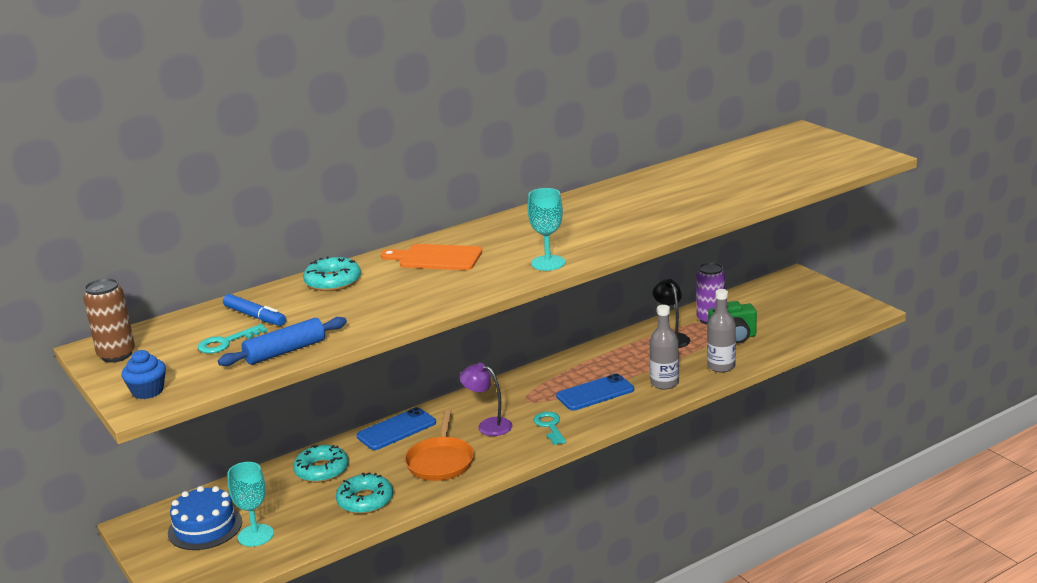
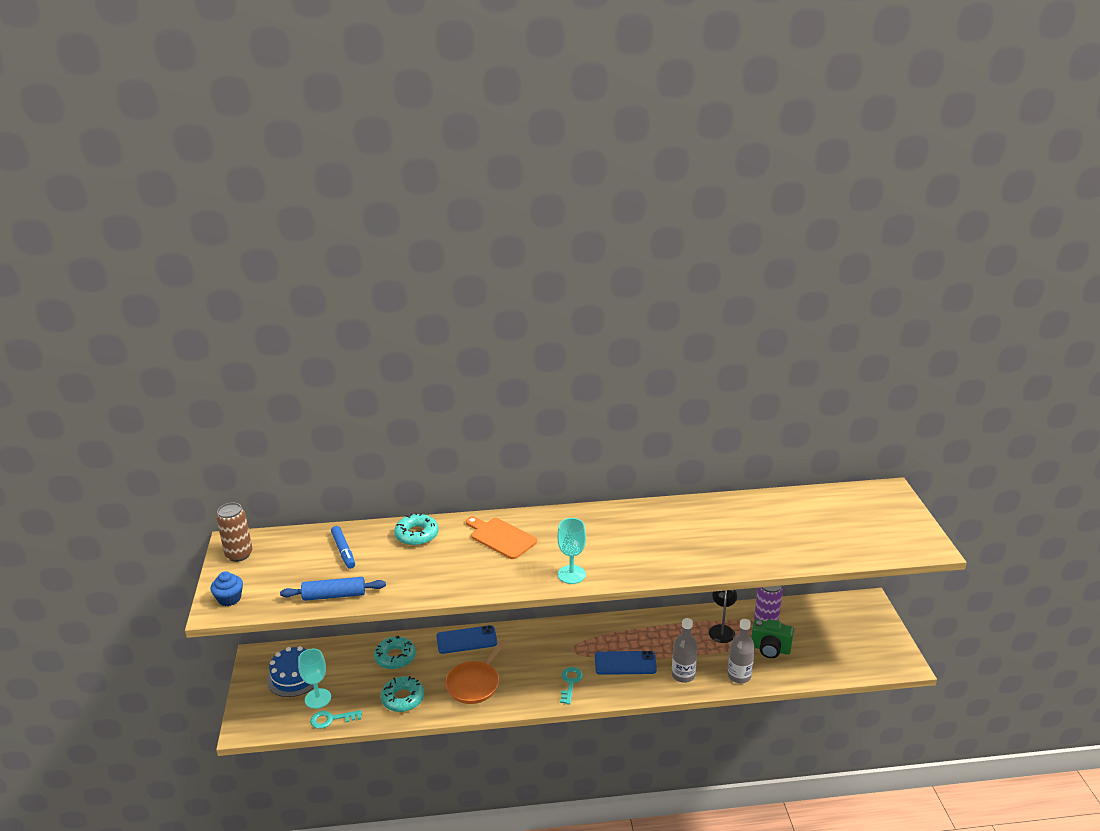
camera: 25 degrees right, 5 degrees up
turquoise key [198,324,267,354] -> turquoise key moved to [310,710,362,729]
purple lamp [460,363,513,436] -> none

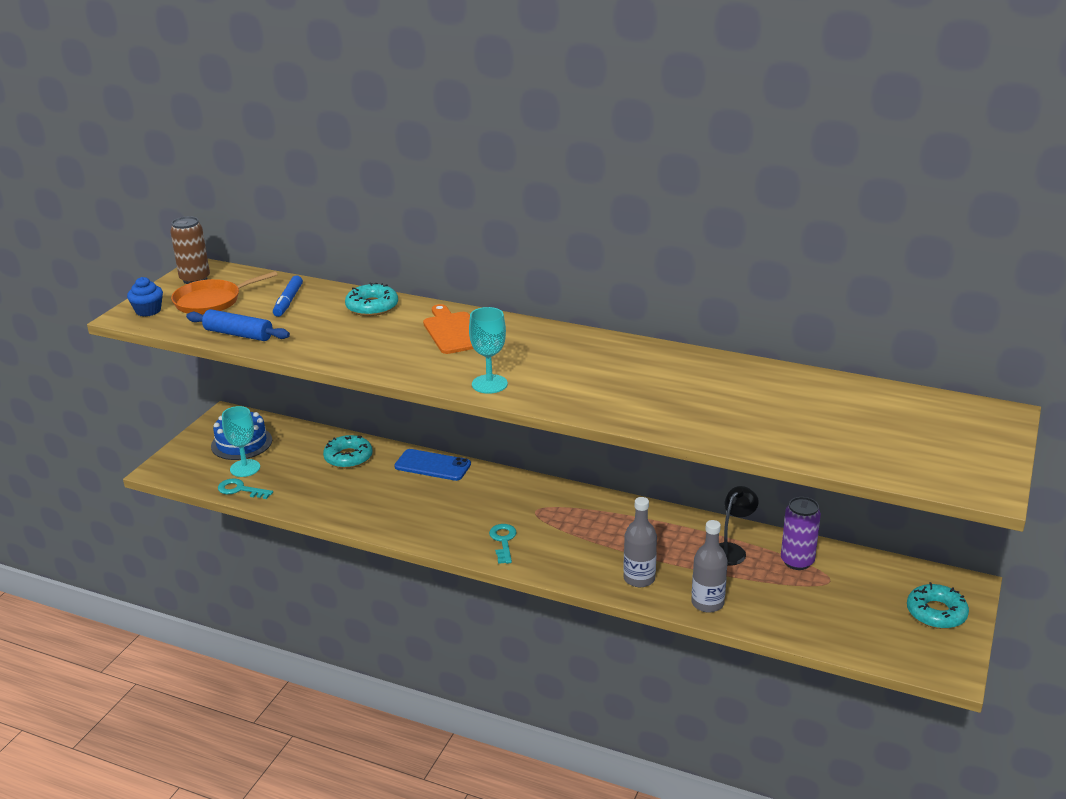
camera: 30 degrees right, 0 degrees up
turquoise donut [381,676,424,712] -> turquoise donut moved to [907,582,969,629]
orange pan [445,639,507,704] -> orange pan moved to [171,271,277,315]
turquoise key [560,667,583,705] -> turquoise key turned 45 degrees counterclockwise [489,524,517,564]
blue phone [595,651,657,675] -> none
green camera [751,619,794,658] -> none

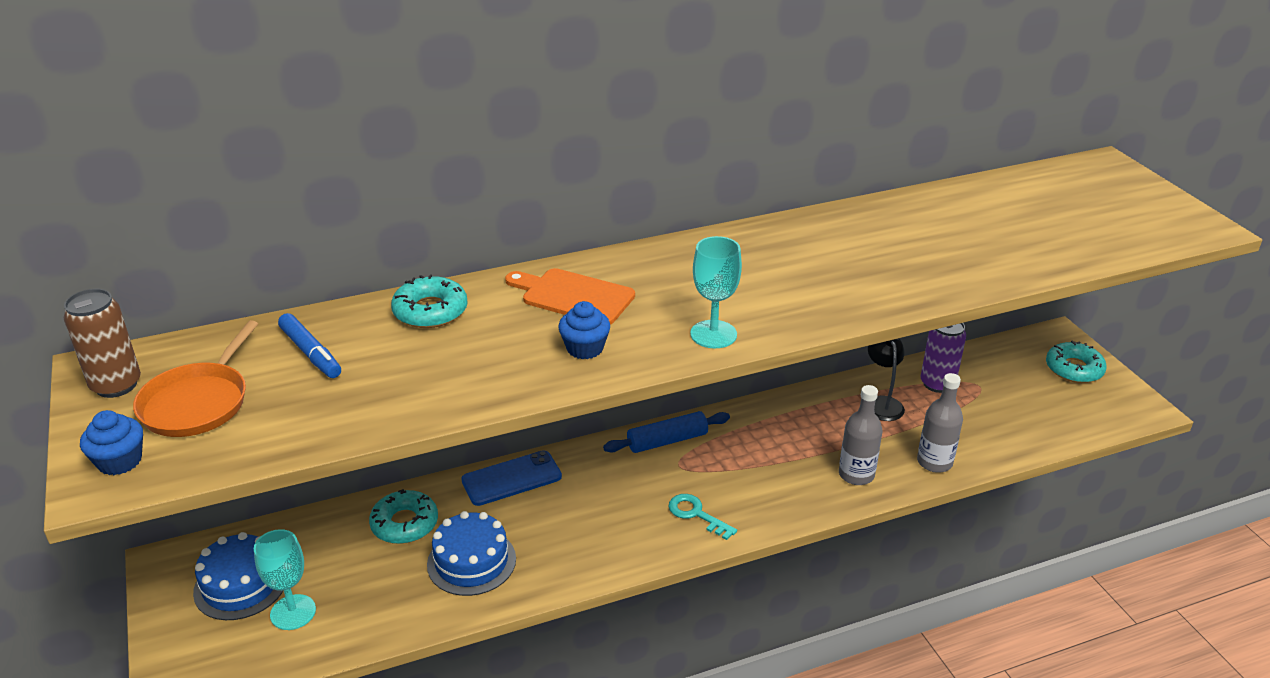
camera: 45 degrees left, 5 degrees up
blue rolling pin [186,309,290,341] -> blue rolling pin moved to [603,411,730,453]
turquoise key [218,478,273,499] -> none
none -> blue cake [427,511,516,596]
none -> blue cupcake [558,301,610,359]

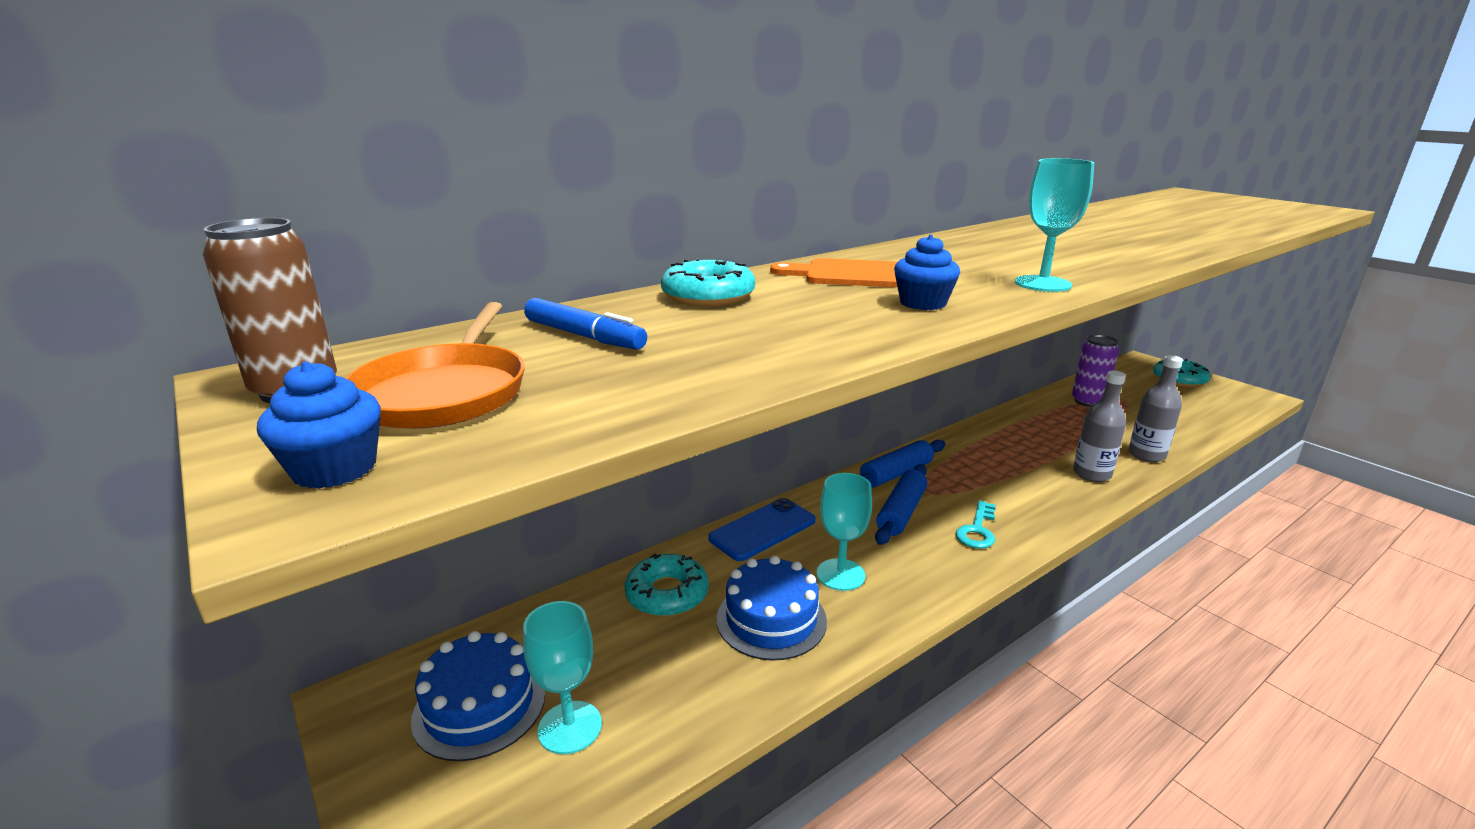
camera: 15 degrees left, 10 degrees down
turquoise key [668,494,737,540] -> turquoise key turned 90 degrees counterclockwise [956,501,996,549]
black lamp [868,338,905,421] -> none
none -> turquoise goblet [817,473,872,591]
none -> blue rolling pin [875,464,927,545]

